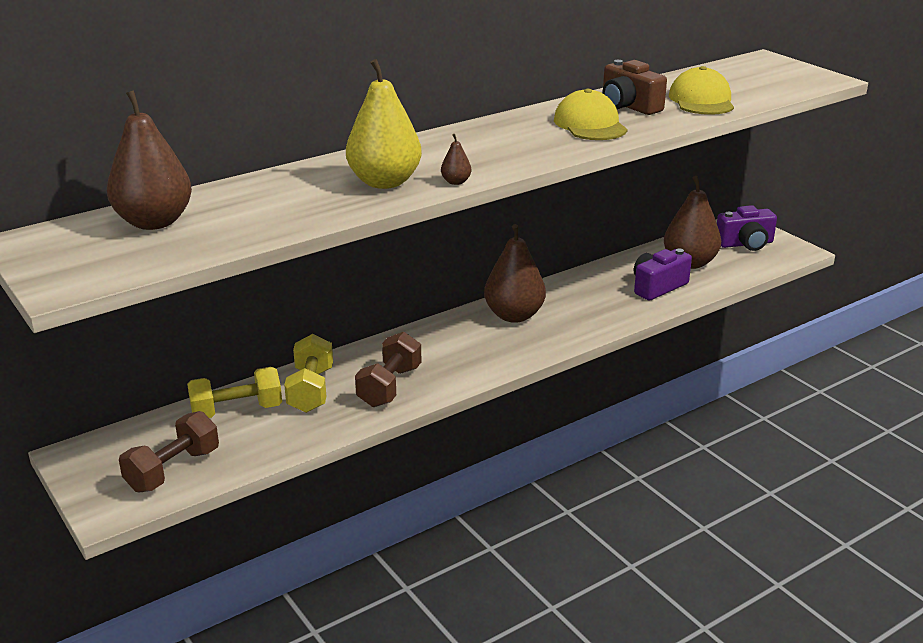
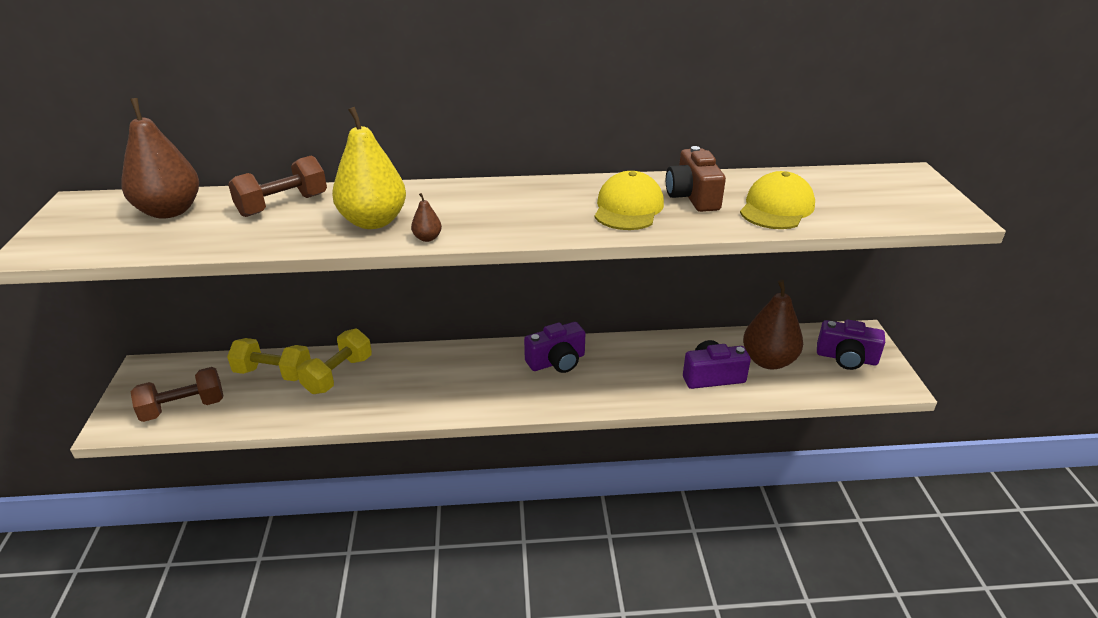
camera: 30 degrees right, 5 degrees up
brown dumbbell [355,332,421,407] -> brown dumbbell moved to [228,156,327,217]
brown pear [484,224,546,323] -> purple camera [524,322,585,373]

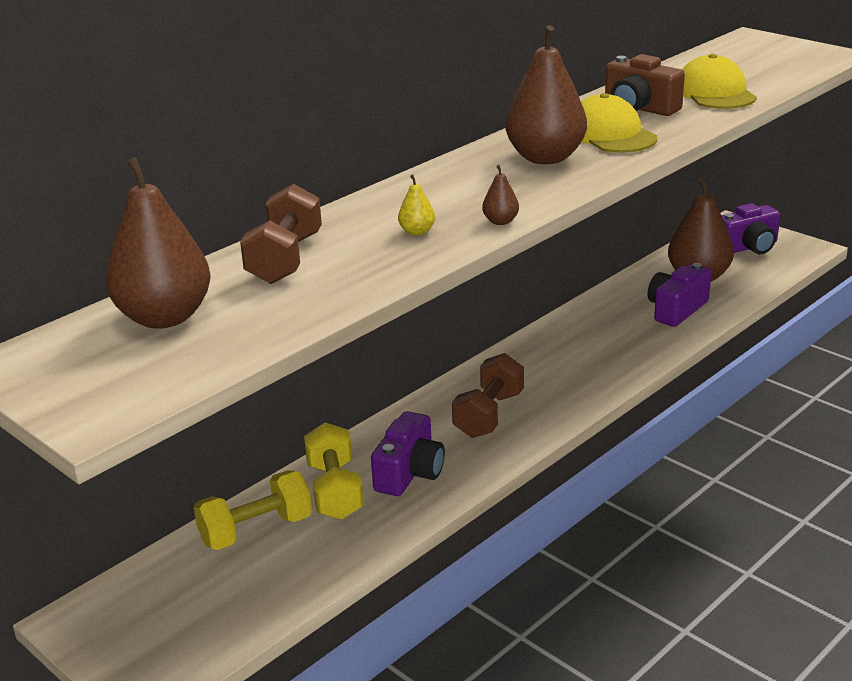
camera: 40 degrees left, 5 degrees down
brown dumbbell [130,367,223,422] -> brown dumbbell moved to [452,353,524,438]
yellow pear [332,107,406,229] -> yellow pear [398,174,435,235], size x0.41
purple camera [524,322,585,373] -> purple camera moved to [371,411,445,496]
none -> brown pear [506,25,587,164]

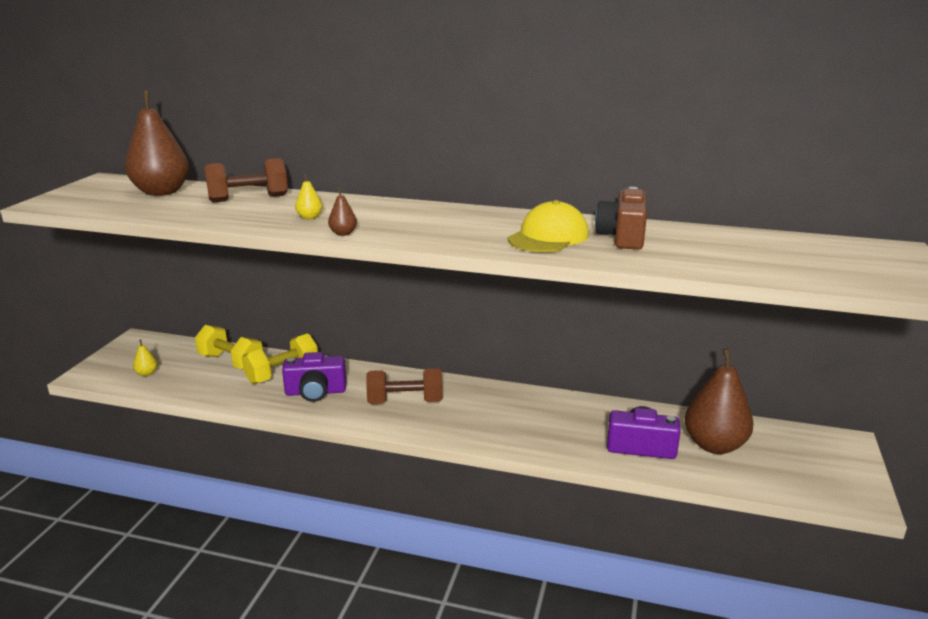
camera: 60 degrees right, 5 degrees down
brown pear [506,25,587,164] -> none
yellow cap [682,54,757,109] -> none
purple camera [721,203,780,254] -> none
none -> yellow pear [133,339,158,376]

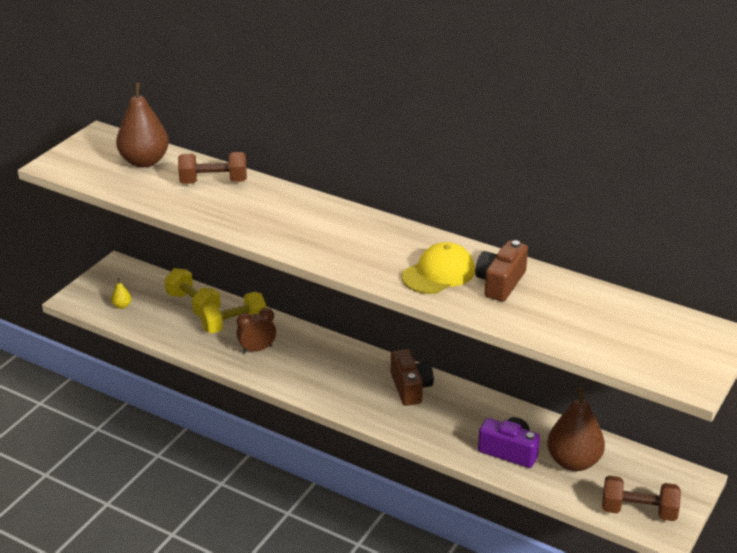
camera: 15 degrees right, 10 degrees up
purple camera [282,352,346,402] -> brown clock [236,308,276,354]
yellow pear [295,174,322,219] -> none
brown pear [328,188,357,236] -> none
brown dumbbell [366,368,442,404] -> brown dumbbell moved to [602,476,681,521]
none -> brown camera [391,349,434,406]

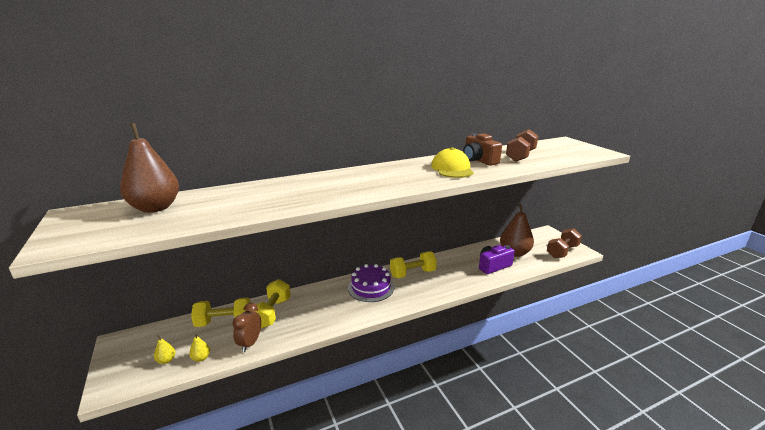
camera: 55 degrees left, 10 degrees down
brown dumbbell [178,152,247,184] -> brown dumbbell moved to [506,129,538,162]
brown clock [236,308,276,354] -> brown clock moved to [232,303,261,352]
brown camera [391,349,434,406] -> yellow dumbbell [390,251,437,278]
none -> yellow pear [189,333,210,362]
none -> purple cake [348,264,394,302]

